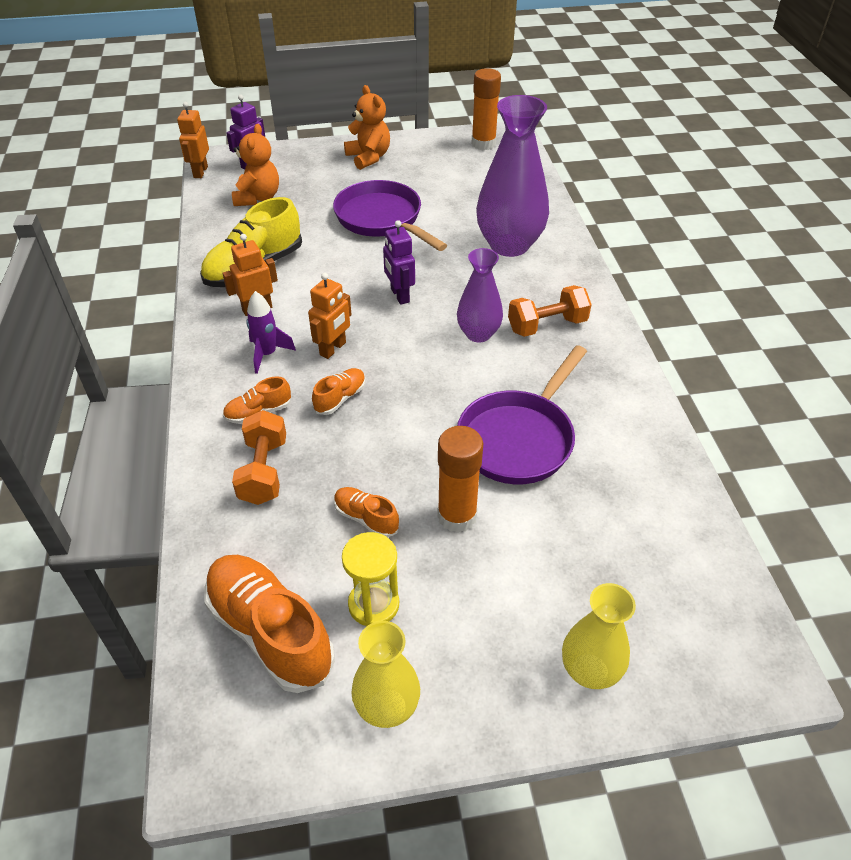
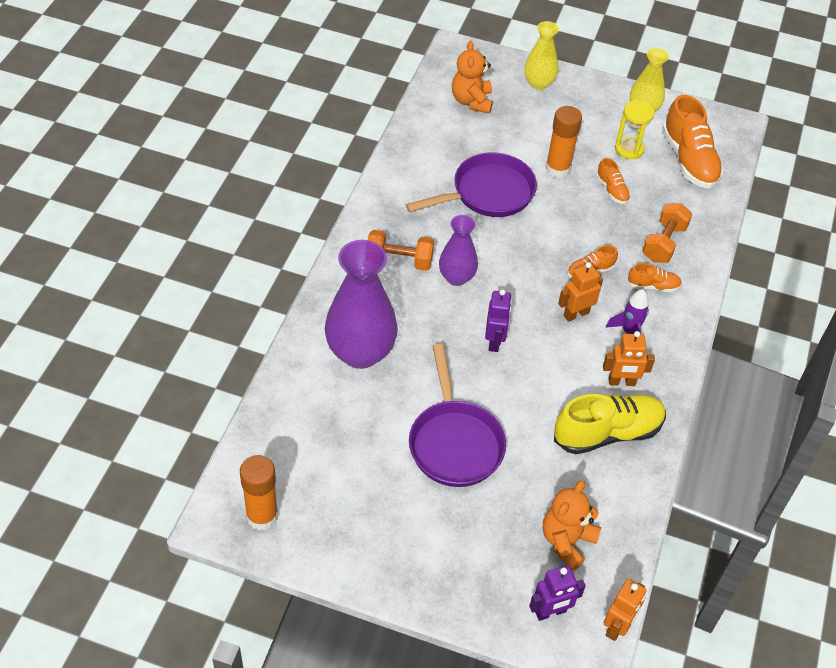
camera: 155 degrees left, 5 degrees up
orange teddy bear [344,85,390,170] -> orange teddy bear moved to [452,41,493,114]

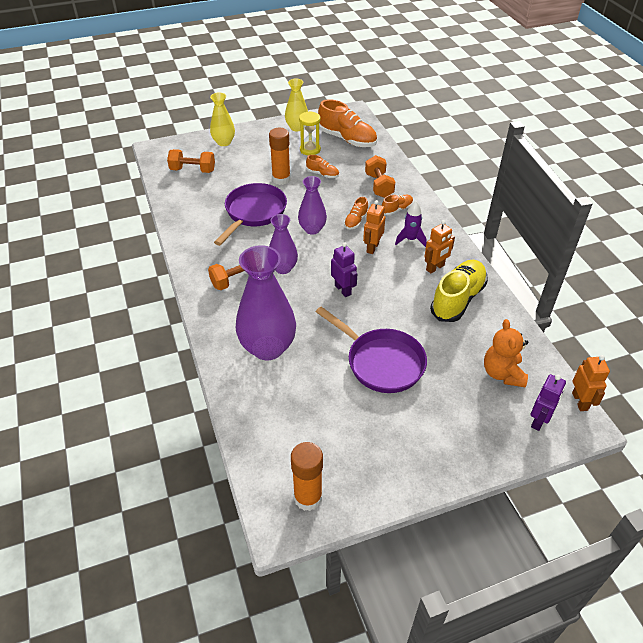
camera: 35 degrees left, 5 degrees down
orange teddy bear [452,41,493,114] -> orange dumbbell [167,149,215,173]
none -> purple vase [298,176,327,235]

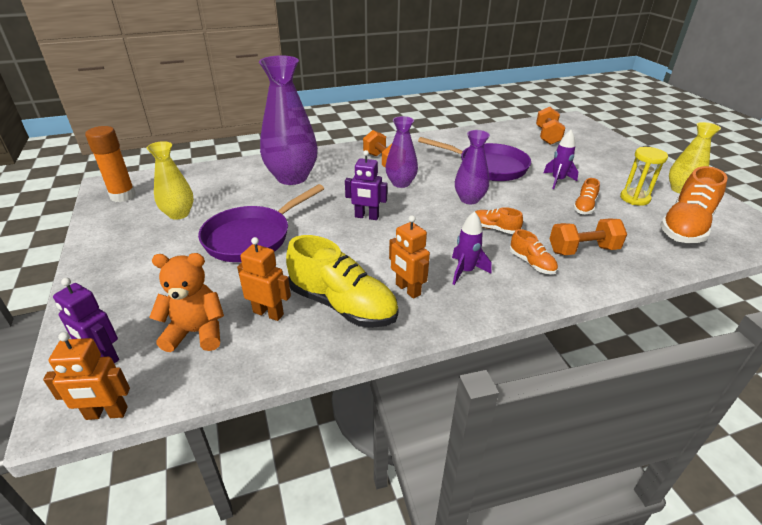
camera: 90 degrees right, 10 degrees down
yellow vase [210,93,235,146] -> yellow vase moved to [147,141,194,220]
orange glue stick [269,128,291,185] -> purple rocket [543,130,578,189]
purple robot [331,242,357,297] -> purple robot turned 45 degrees clockwise [345,150,388,220]
orange robot [363,200,385,254] -> orange robot moved to [237,237,291,321]

